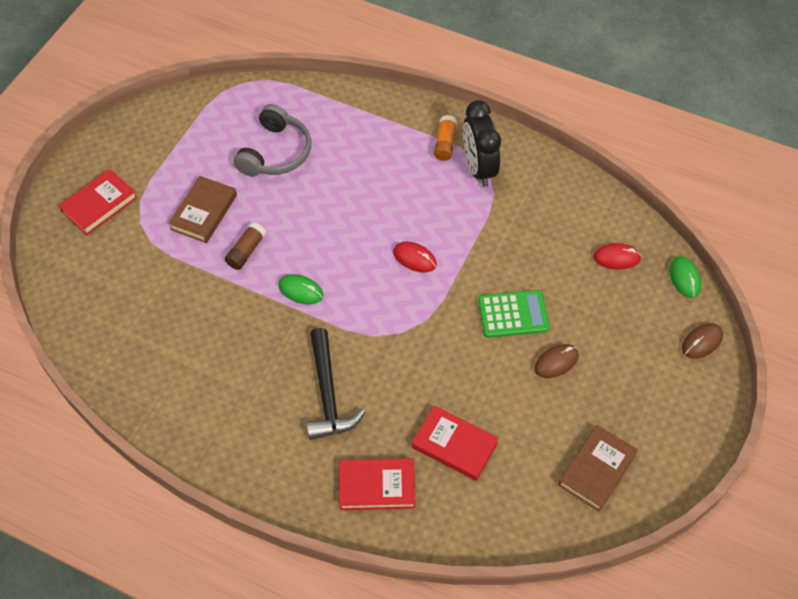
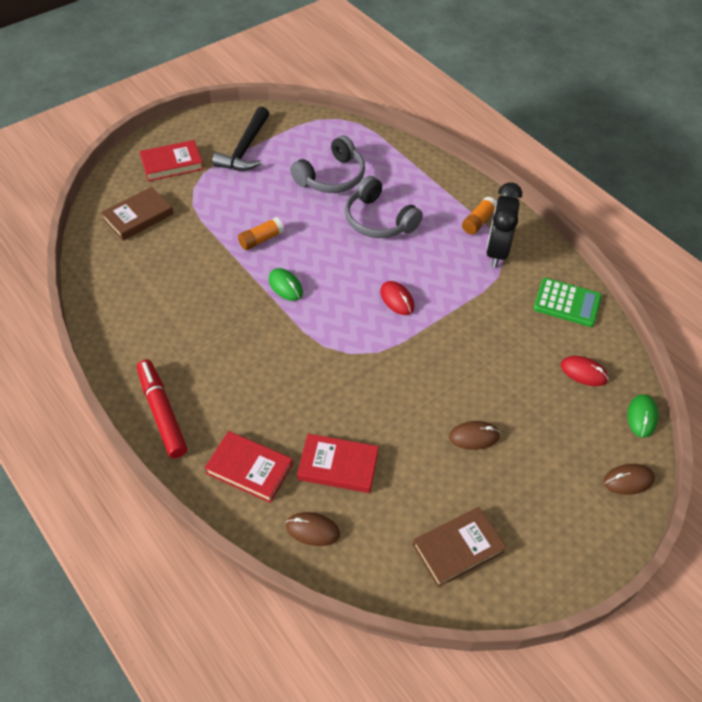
camera: 25 degrees right, 5 degrees down
brown book [168,176,237,243] -> brown book moved to [101,187,173,241]
brown glue stick [225,222,266,270] -> orange glue stick [238,217,284,250]
black hammer [306,328,365,440] -> black hammer moved to [212,107,269,171]
red book [412,406,499,481] -> red book turned 45 degrees counterclockwise [297,434,379,493]
green calculator [478,290,550,338] -> green calculator moved to [533,278,602,327]
none -> red marker [137,359,187,458]
none -> brown mouse [286,512,340,546]
none -> grey headphones [345,176,423,238]

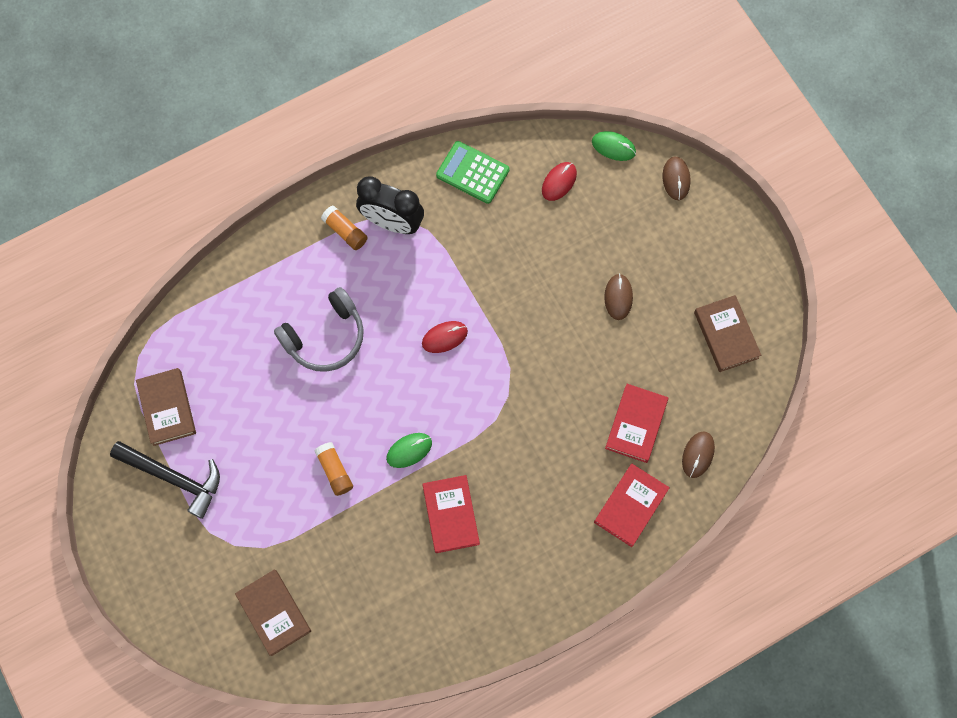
camera: 80 degrees left, 20 degrees up
red marker [137,359,187,458] -> none
red book [140,140,204,181] -> red book moved to [422,475,480,553]
grey headphones [290,135,365,193] -> none
green calculator [533,278,602,327] -> green calculator turned 90 degrees counterclockwise [436,141,510,204]
none -> brown book [136,368,196,446]

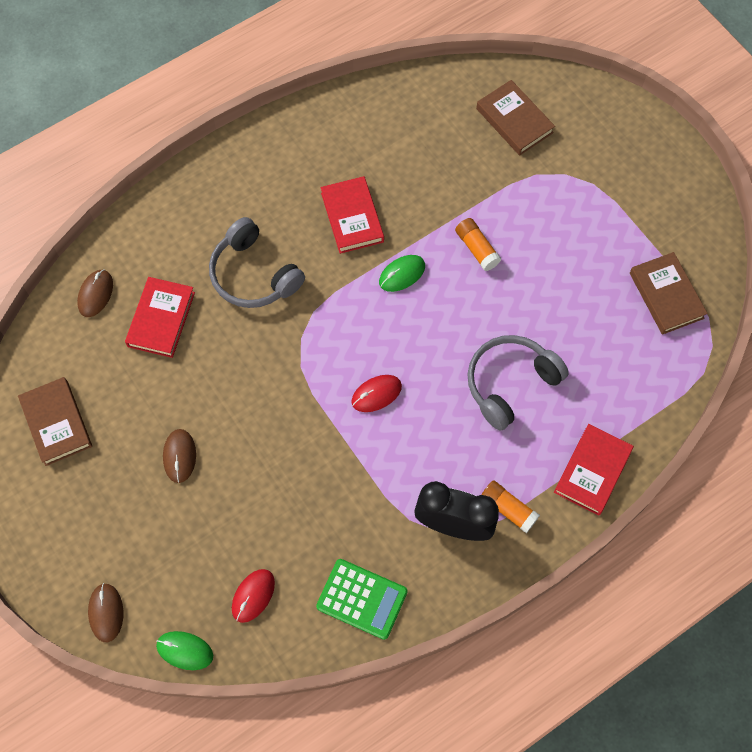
camera: 175 degrees right, 5 degrees down
black hammer [110,441,220,519] -> none
red book [594,464,670,547] -> red book moved to [554,424,634,516]
none -> grey headphones [209,217,305,308]

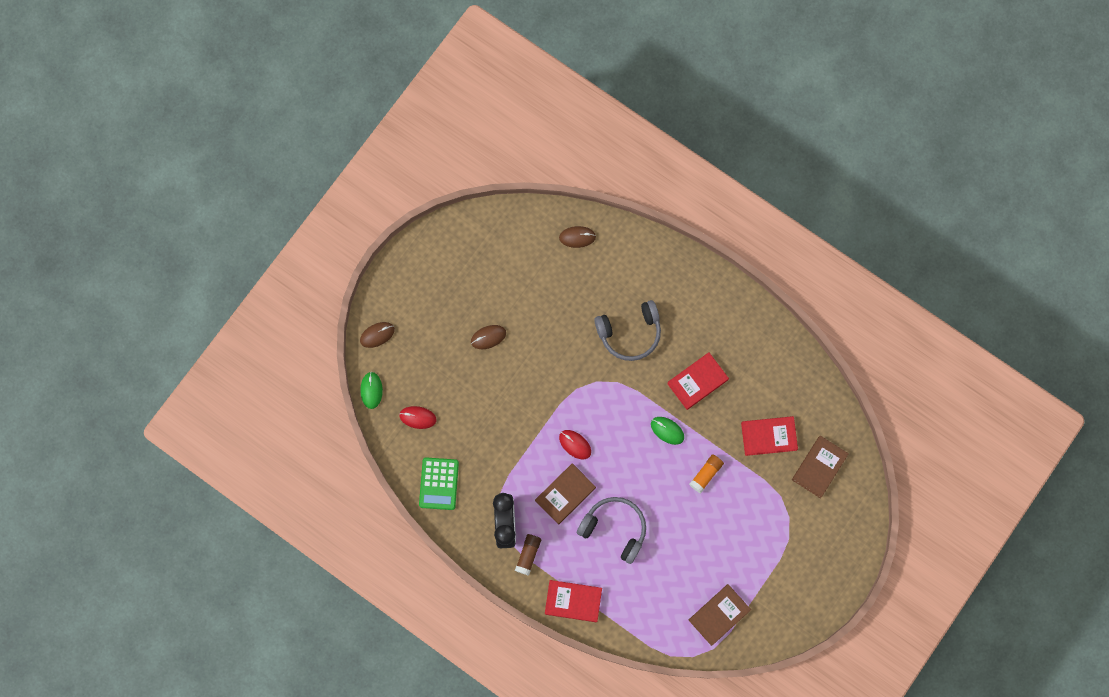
camera: 70 degrees right, 10 degrees up
brown book [18,377,92,466] -> brown book moved to [535,463,596,524]
red book [125,277,195,358] -> red book moved to [741,416,798,456]
grey headphones [209,217,305,308] -> grey headphones turned 135 degrees counterclockwise [594,300,661,361]
orange glue stick [481,480,540,533] -> brown glue stick [515,534,541,576]

